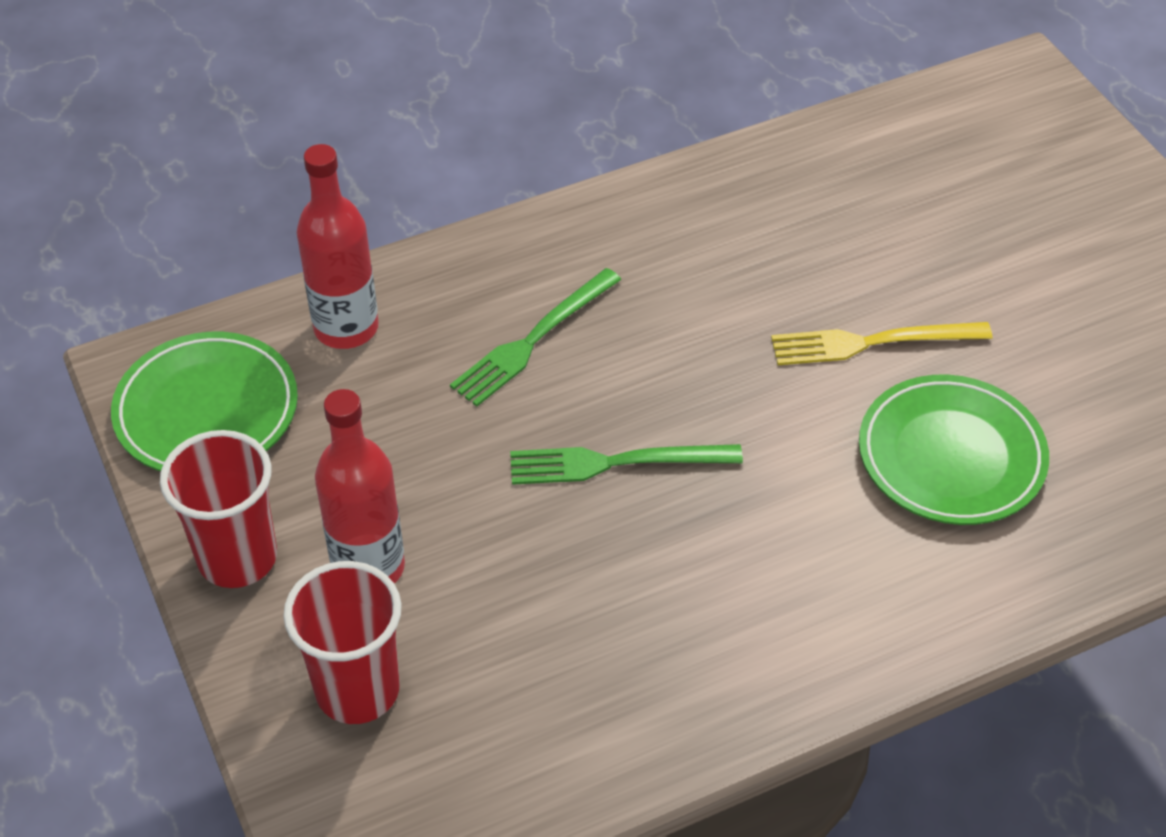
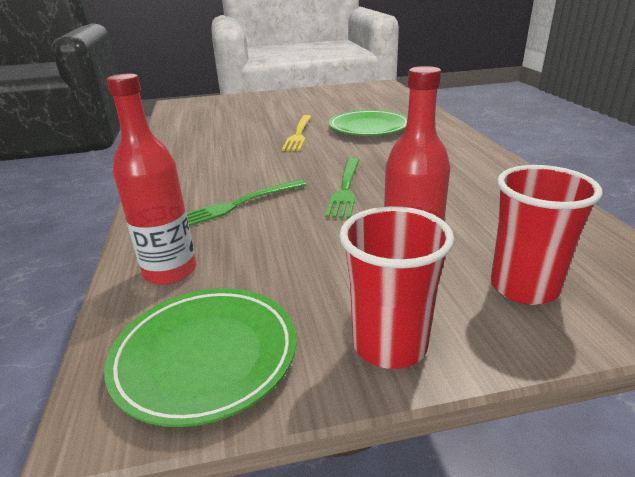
camera: 75 degrees left, 20 degrees down
green fork [450,268,622,406] -> green fork turned 90 degrees clockwise [187,180,306,226]

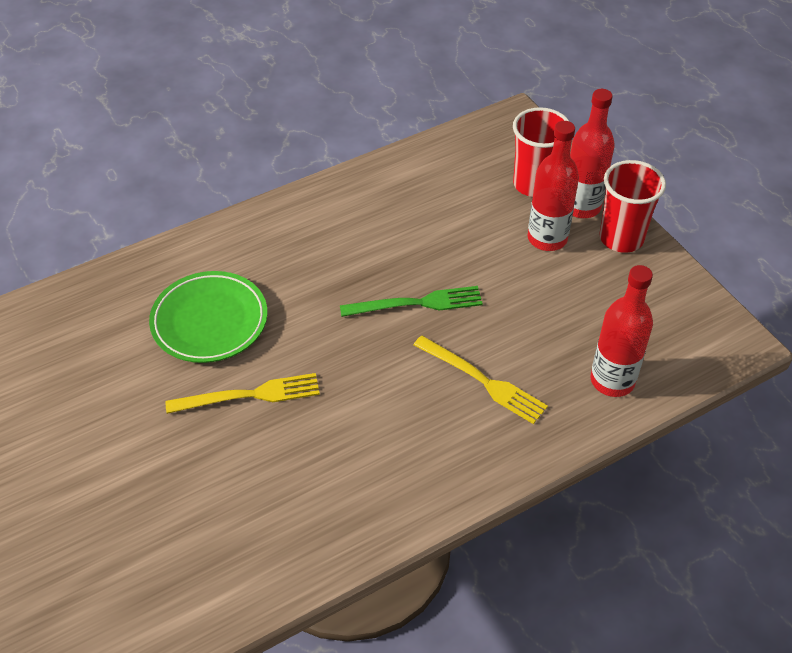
camera: 110 degrees left, 20 degrees up
green plate [104,288,296,427] -> none
green fork [187,180,306,226] -> yellow fork [414,335,548,424]
none -> red bottle [570,89,615,218]

